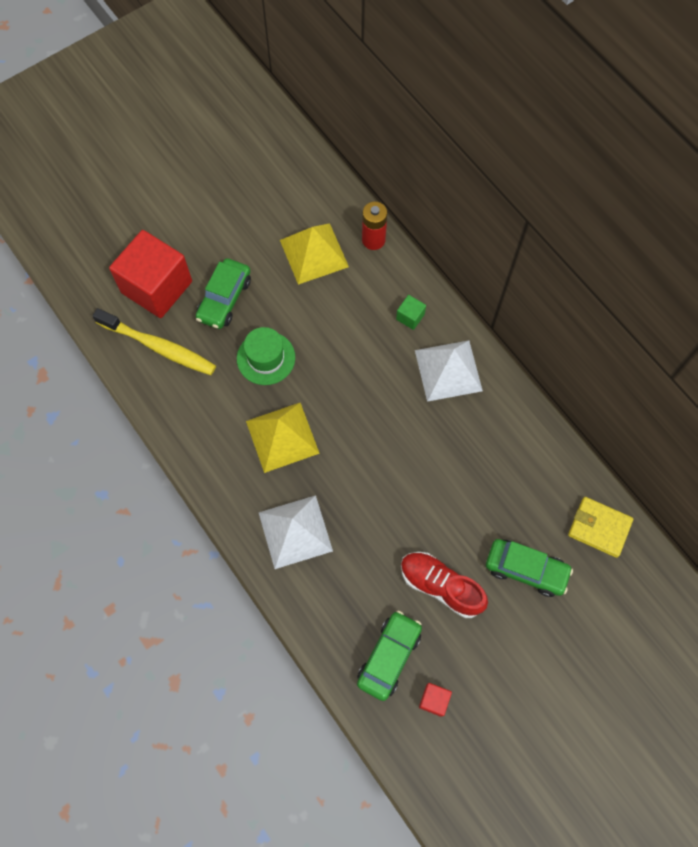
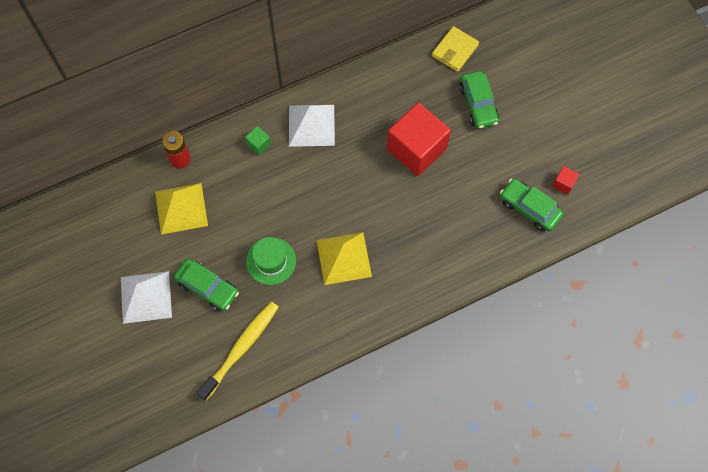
camera: 80 degrees left, 0 degrees up
red cube [109,230,192,318] -> red cube moved to [387,102,451,176]
white pyramid [258,495,333,569] -> white pyramid moved to [121,271,172,324]
red shoe [401,552,488,618] -> none
green car [486,539,573,597] -> green car turned 135 degrees clockwise [459,71,499,129]

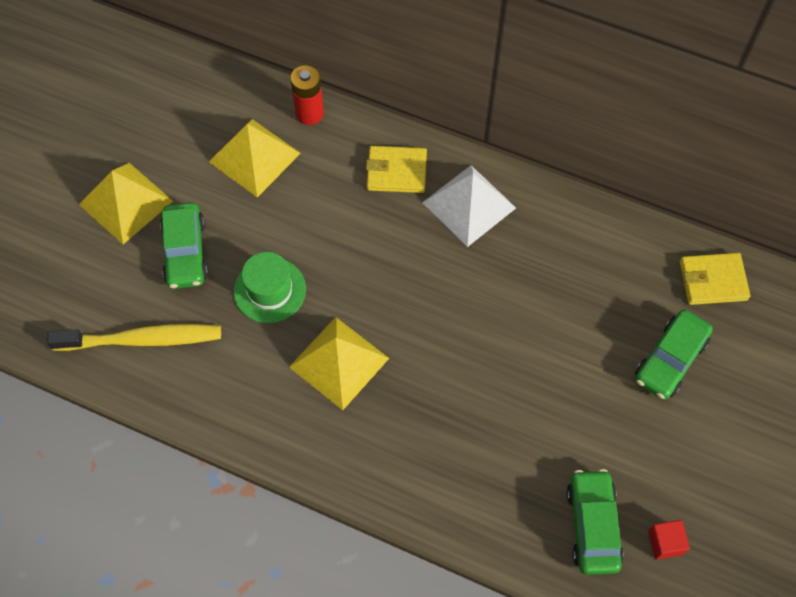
camera: 50 degrees right, 5 degrees down
white pyramid [121,271,172,324] -> yellow pyramid [79,163,173,244]
green cube [245,126,271,155] -> yellow wallet [366,146,427,193]
red cube [387,102,451,176] -> none

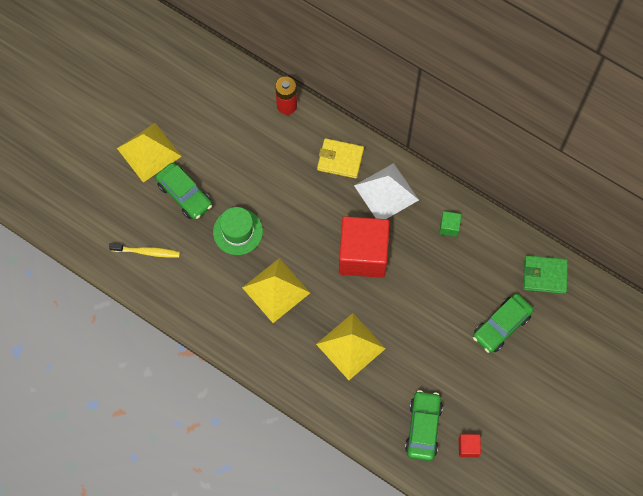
camera: 10 degrees right, 5 degrees up
yellow toothbrush [47,324,221,351] -> yellow toothbrush [109,243,180,258], size x0.61
green car [160,202,208,289] -> green car turned 45 degrees counterclockwise [155,163,212,220]
yellow pyramid [209,119,301,197] -> yellow pyramid moved to [316,313,386,380]
yellow wallet [680,253,750,305] -> green wallet [523,255,568,294]
none -> red cube [339,216,390,278]
none -> green cube [439,211,461,237]

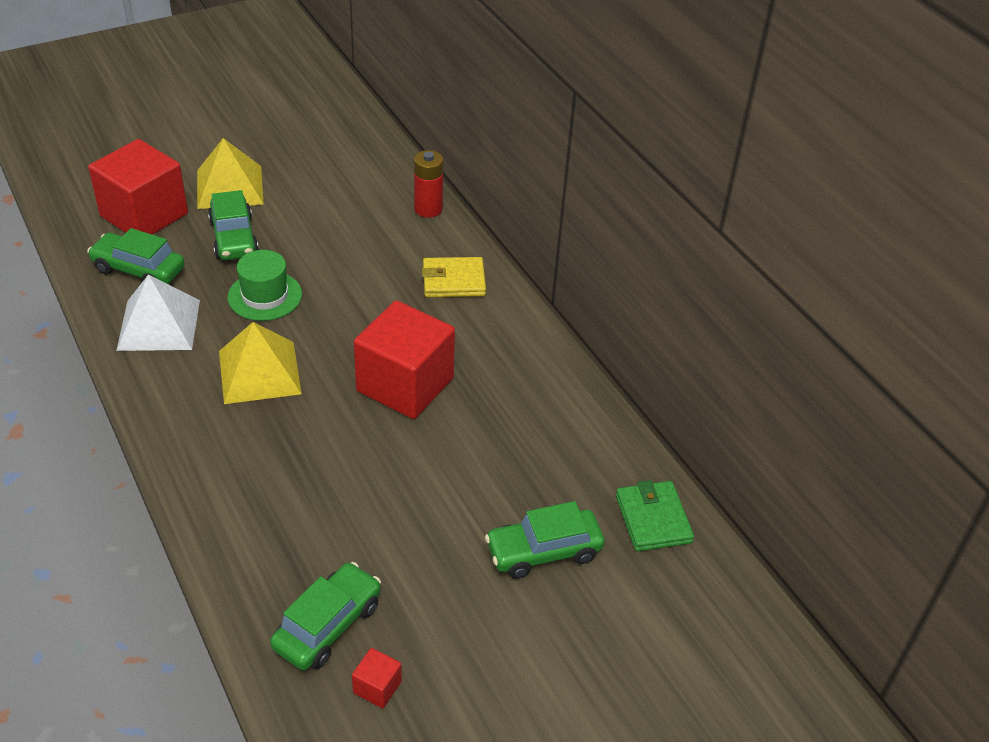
camera: 25 degrees right, 25 degrees down
yellow toothbrush [109,243,180,258] -> green car [87,228,185,284]
yellow pyramid [316,313,386,380] -> none
yellow wallet [317,138,364,179] -> yellow wallet turned 45 degrees counterclockwise [422,257,486,297]
white pyramid [354,163,419,219] -> white pyramid moved to [116,274,200,351]
green cube [439,211,461,237] -> none
green wallet [523,255,568,294] -> green wallet turned 45 degrees clockwise [616,480,694,551]
none -> red cube [88,139,188,235]

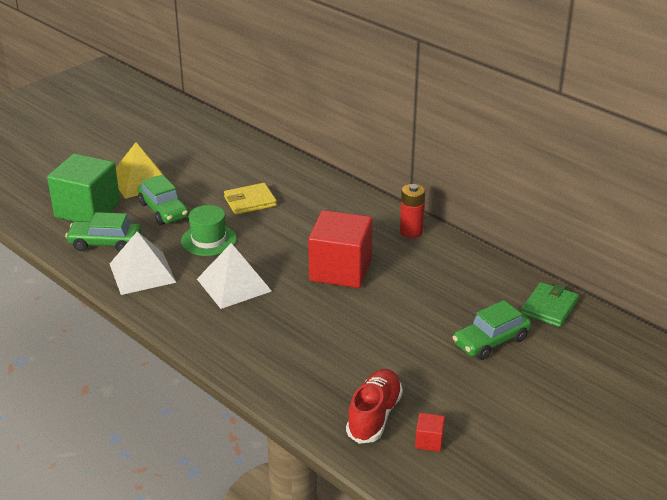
camera: 15 degrees left, 10 degrees down
red cube [88,139,188,235] -> green cube [47,154,120,222]
yellow pyramid [219,322,302,404] -> white pyramid [197,243,272,309]
green car [270,562,381,670] -> red shoe [346,369,403,444]
red battery [414,150,443,218] -> red battery moved to [400,184,425,238]
yellow wallet [422,257,486,297] -> yellow wallet moved to [224,183,277,215]
green wallet [616,480,694,551] -> green wallet turned 60 degrees clockwise [521,282,579,327]

